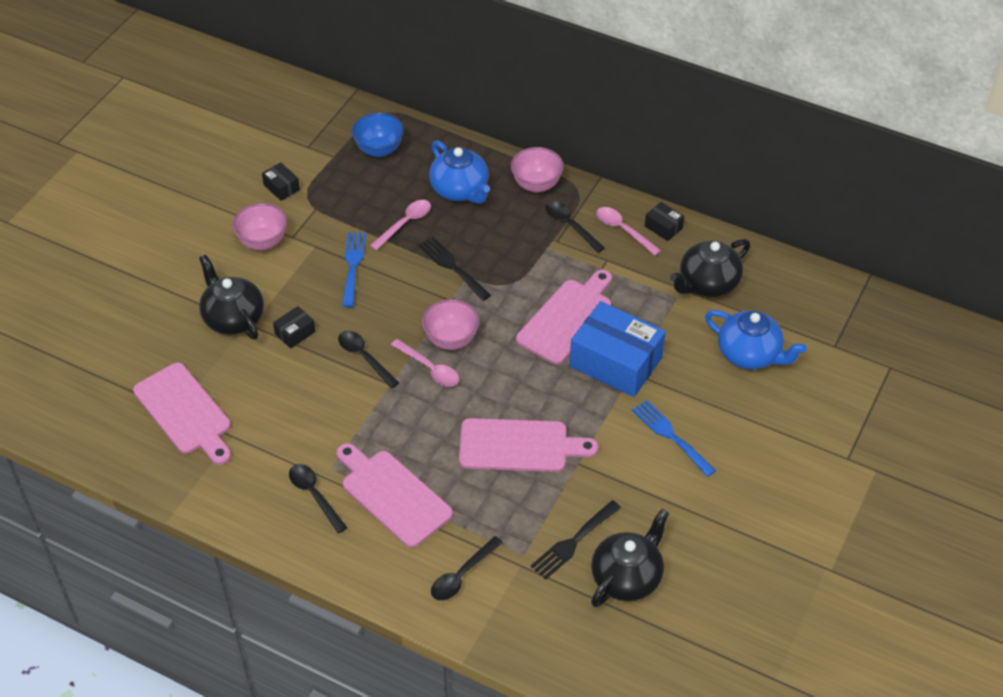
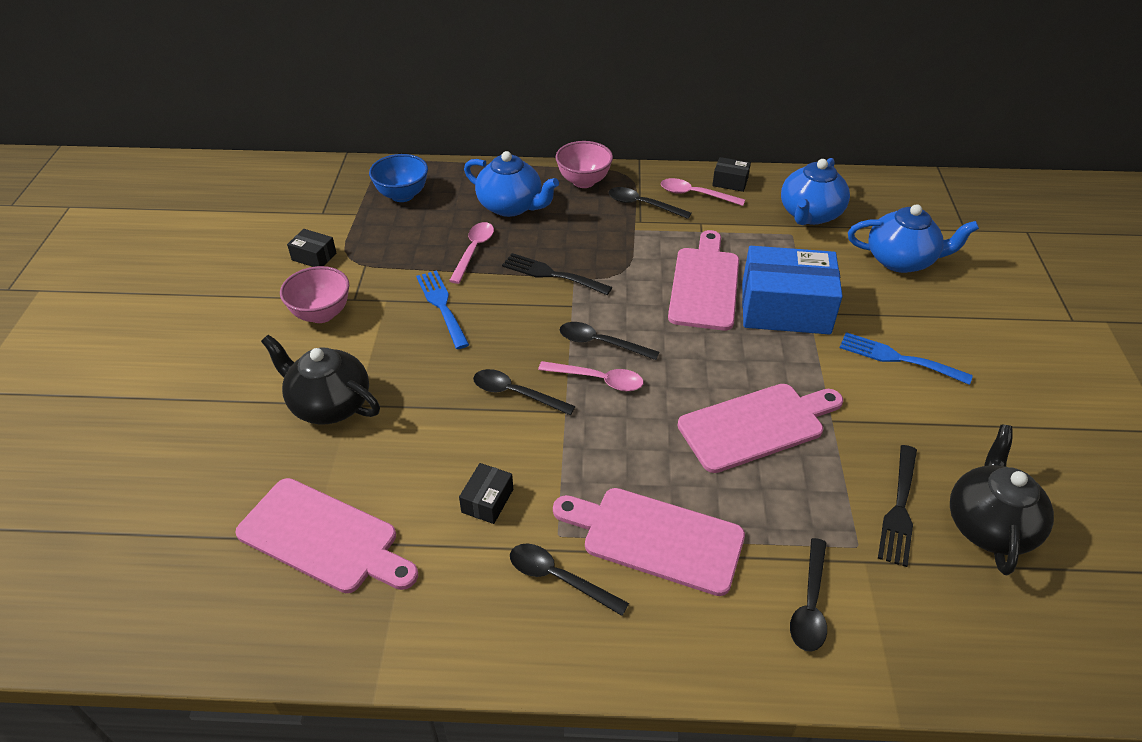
camera: 25 degrees left, 5 degrees down
black box [273,306,315,348] -> black box moved to [459,463,513,524]
pink bowl [422,299,479,350] -> black spoon [560,322,659,360]
black teapot [670,239,750,297] -> blue teapot [781,158,850,225]

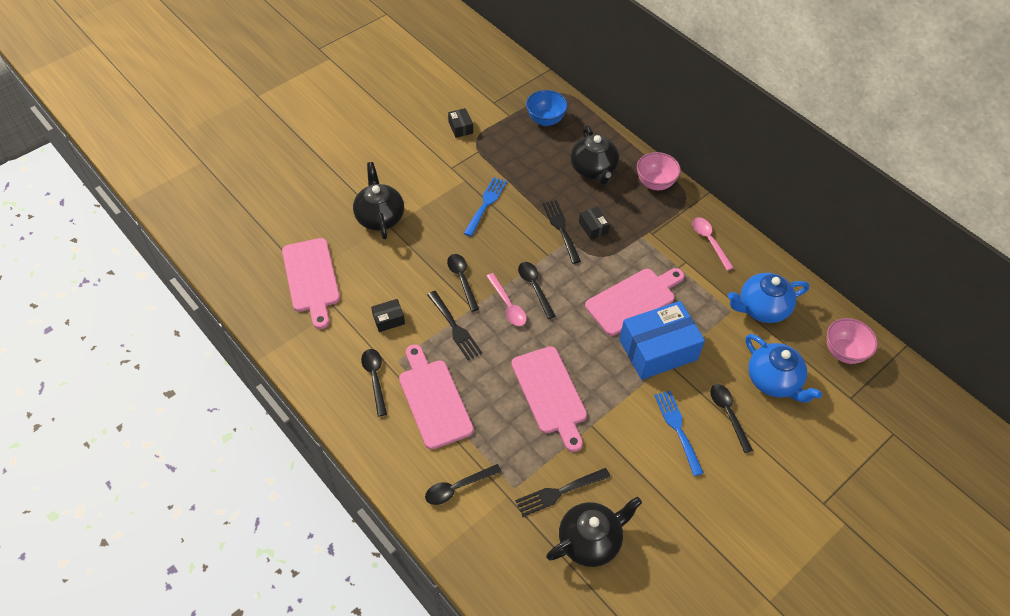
camera: 45 degrees right, 10 degrees up
pink bowl [280,266,349,323] -> pink bowl moved to [827,318,878,364]
pink spoon [449,222,494,284] -> none
blue teapot [464,151,559,217] -> black teapot [571,125,619,185]
black spoon [608,187,692,219] -> black spoon moved to [710,384,753,453]
pink cutting board [678,384,843,473] -> pink cutting board turned 45 degrees clockwise [511,346,587,452]
black box [712,157,751,192] -> black box moved to [579,206,610,240]
blue box [742,246,843,335] -> blue box turned 75 degrees counterclockwise [619,301,705,380]
none -> black fork [427,291,482,360]

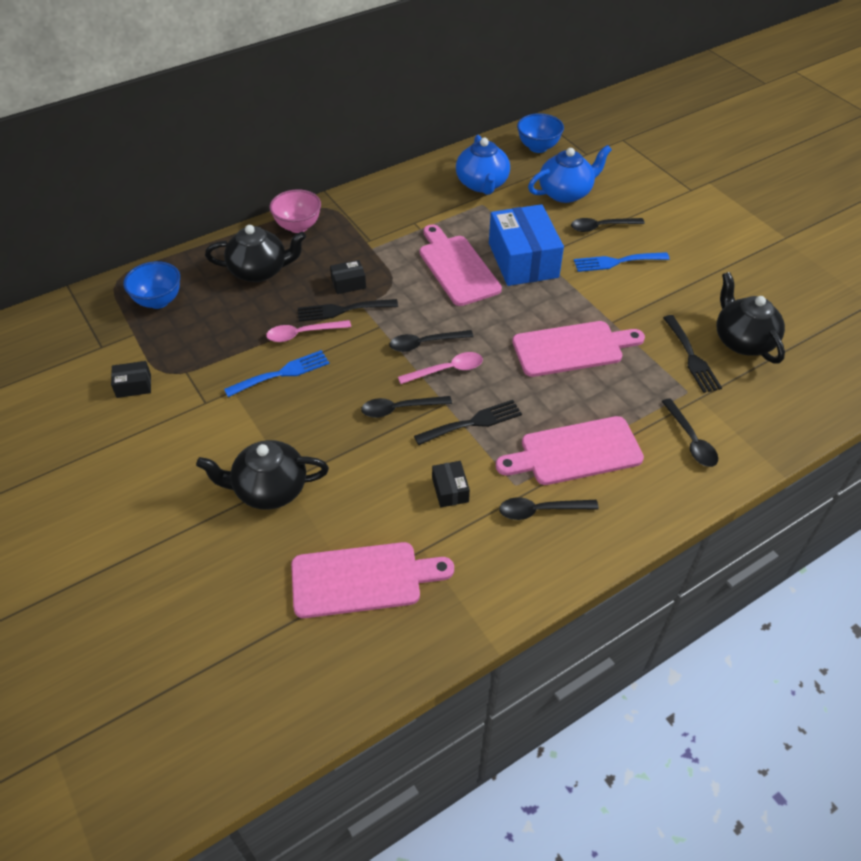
camera: 80 degrees left, 5 degrees down
blue fork [464,177,507,237] -> blue fork turned 120 degrees clockwise [224,350,329,397]
pink spoon [692,217,734,271] -> pink spoon moved to [266,320,351,342]
pink bowl [827,318,878,364] -> blue bowl [517,113,564,153]

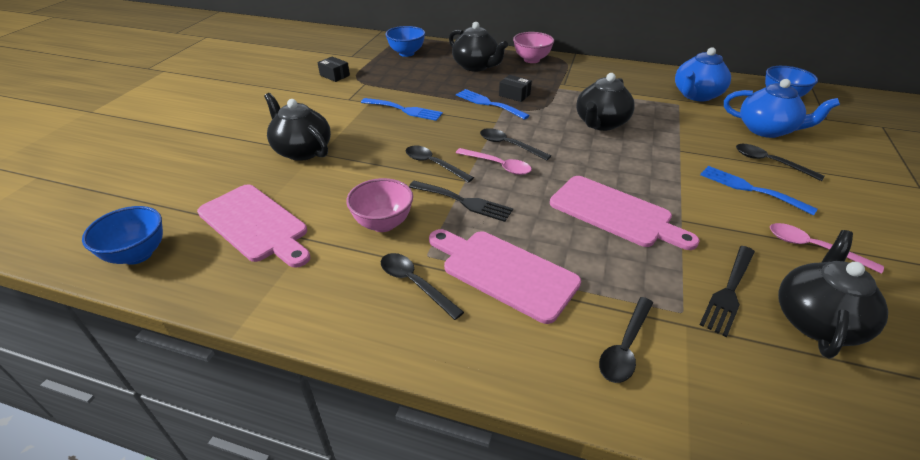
camera: 50 degrees right, 10 degrees down
pink spoon [266,320,351,342] -> pink spoon moved to [770,223,884,274]
black fork [298,299,398,322] -> blue fork [456,89,530,120]
pink cutting board [420,224,502,306] -> black teapot [576,73,635,131]
black box [432,461,470,507] -> pink bowl [346,178,413,232]
blue box [489,204,564,286] -> none
none -> blue bowl [82,206,163,265]

